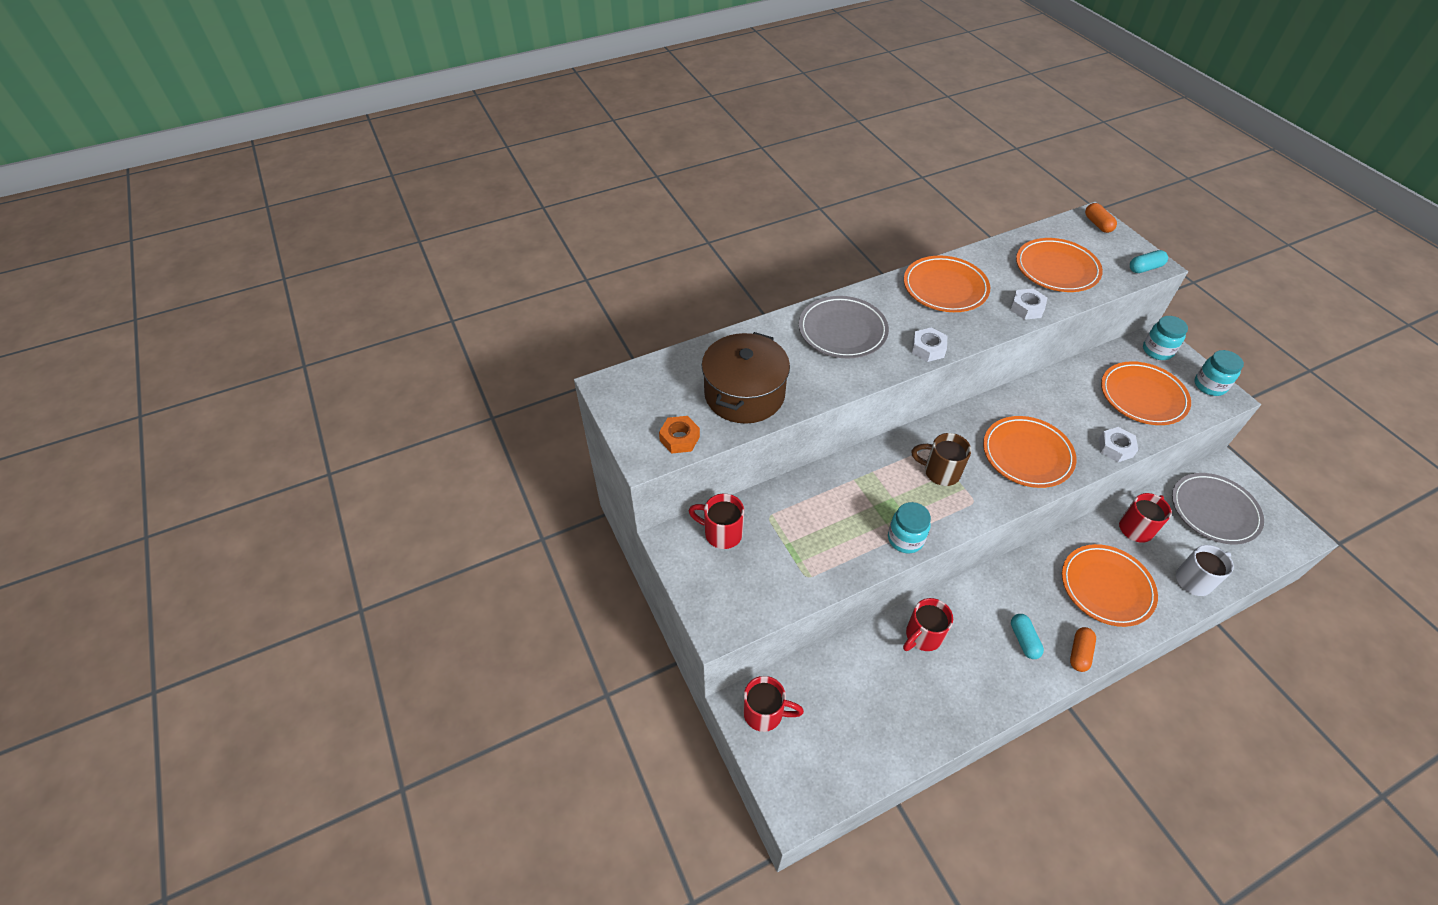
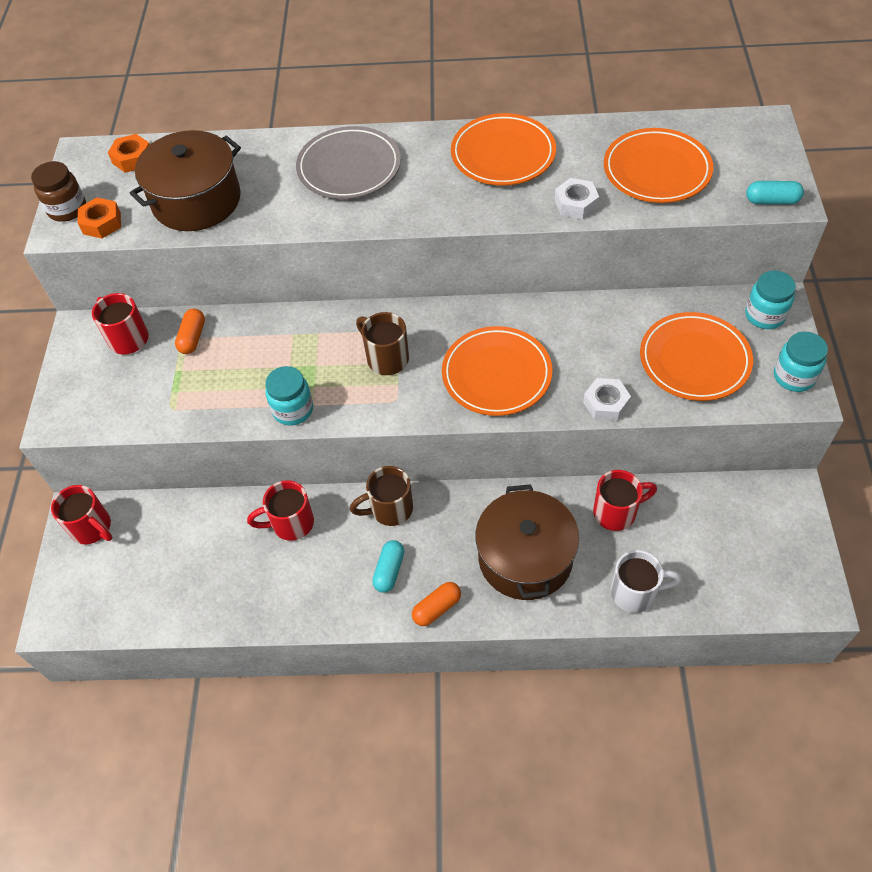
camera: 30 degrees right, 5 degrees up
white nut [912,327,947,362] -> none
orange plate [1062,544,1158,627] -> brown pot [475,484,579,600]
orange capsule [1085,203,1117,233] -> orange capsule moved to [175,309,205,354]
grey plate [1172,473,1264,545] -> none
none -> brown jar [31,161,86,222]
none -> orange nut [108,134,150,173]
none -> brown mug [350,466,413,526]

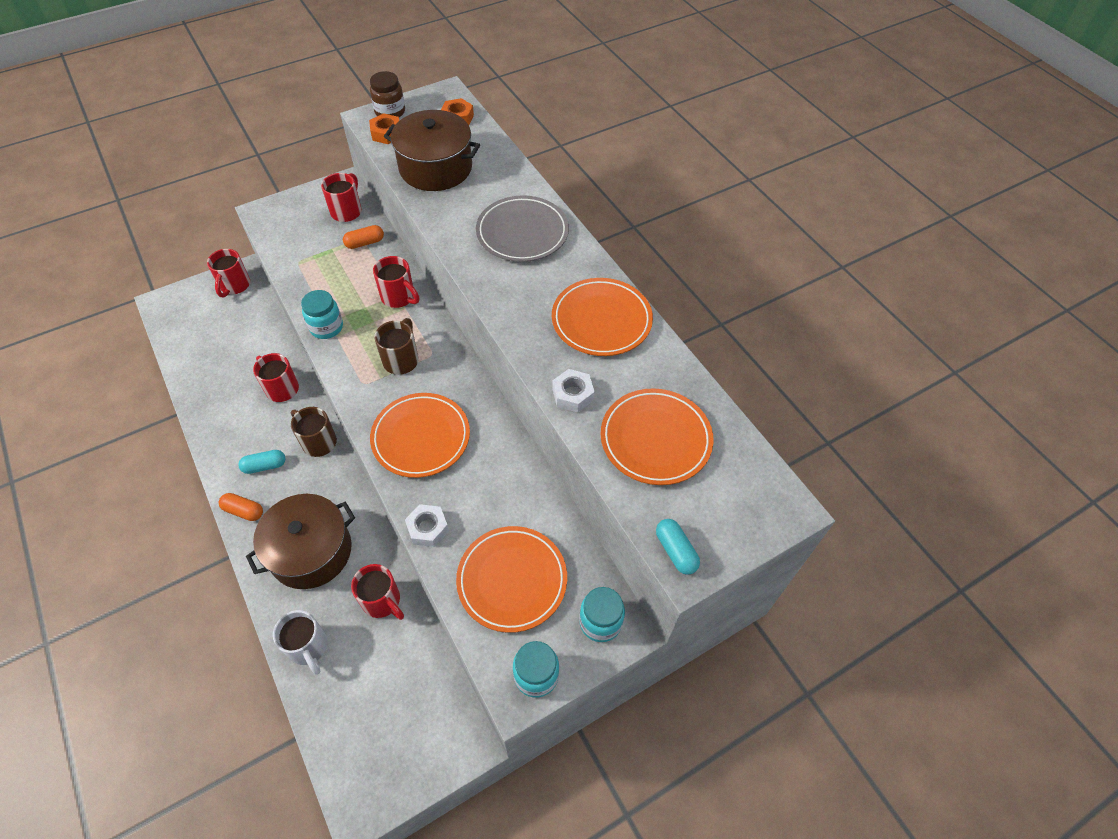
camera: 55 degrees right, 0 degrees up
none -> red mug [373,256,419,308]

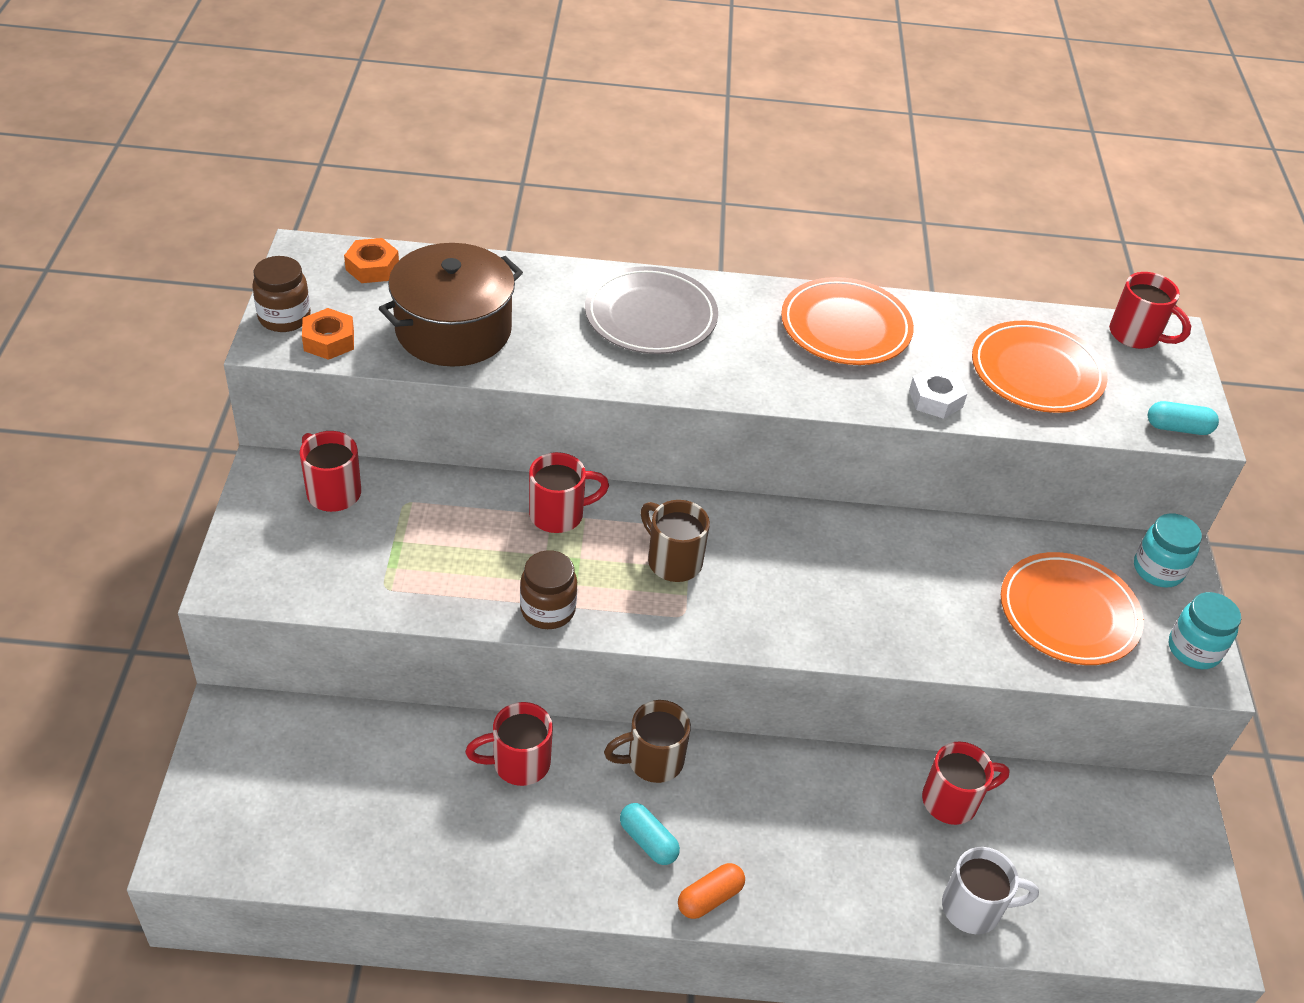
camera: 60 degrees left, 10 degrees down
red mug [207,249,250,297] -> red mug moved to [1109,272,1191,349]
turquoise capsule [238,450,286,474] -> turquoise capsule turned 60 degrees counterclockwise [620,803,680,865]
brown pot [246,494,355,589] -> none
turquoise jar [301,290,343,339] -> brown jar [520,550,577,629]
orange capsule [343,225,384,249] -> none
orange plate [370,393,470,478] -> none
white nut [405,504,449,547] -> none

